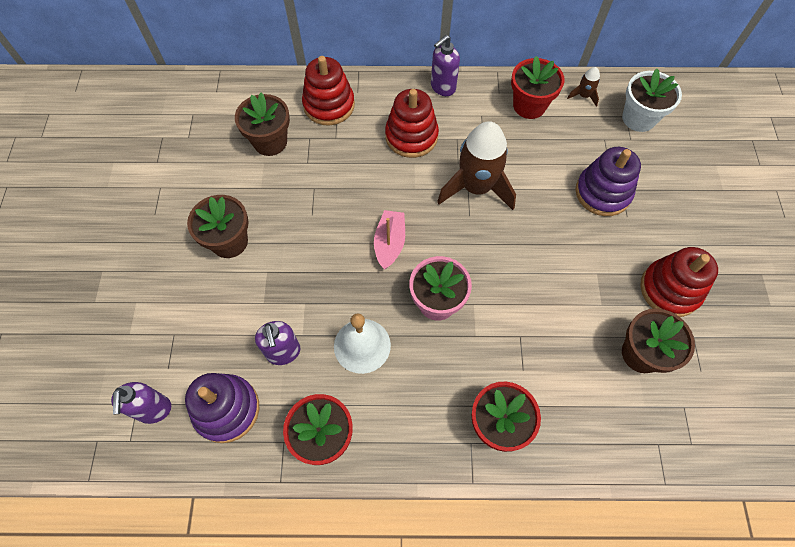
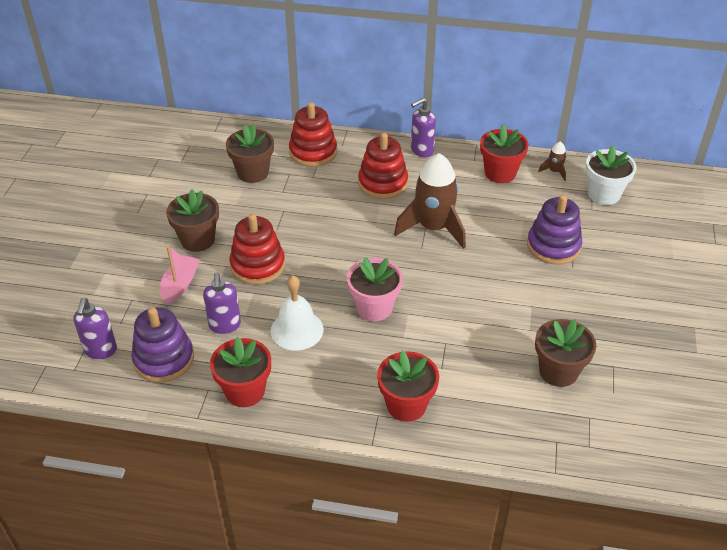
camera: 10 degrees right, 20 degrees down
pink boat [374,210,405,269] -> pink boat moved to [160,246,200,305]
red stacking toy [640,247,718,317] -> red stacking toy moved to [230,214,285,285]

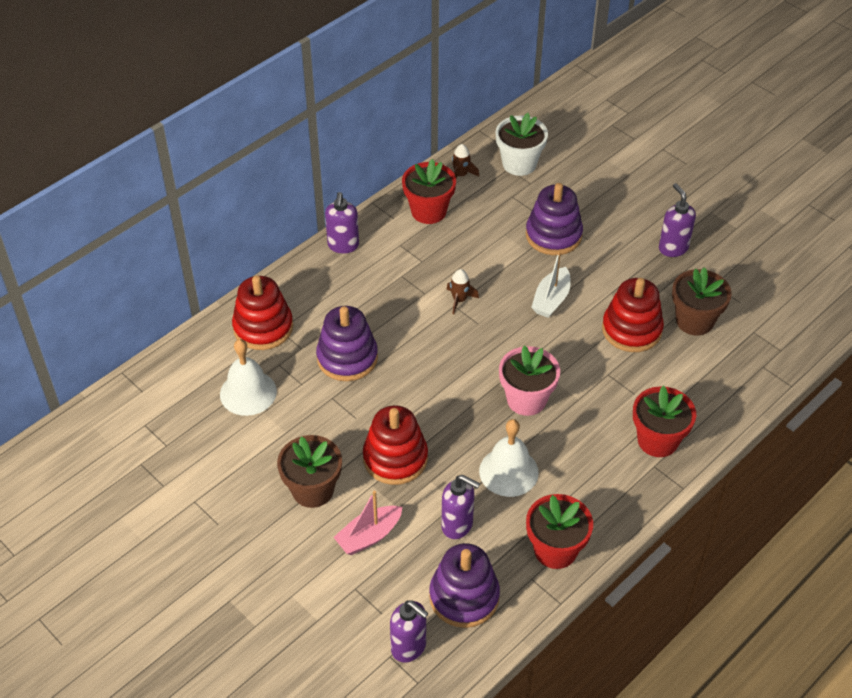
camera: 55 degrees left, 5 degrees up
pink boat [160,246,200,305] -> pink boat turned 90 degrees counterclockwise [333,491,402,555]
brown flower pot [226,124,274,183] -> white bell [220,339,277,416]
red stacking toy [358,133,408,199] -> red stacking toy moved to [602,278,664,352]
brown rocket [394,153,466,249] -> brown rocket [446,269,479,314], size x0.43
none -> purple stacking toy [316,306,378,381]
none -> white boat [531,250,571,318]
none -> purple soap dispenser [659,183,696,257]

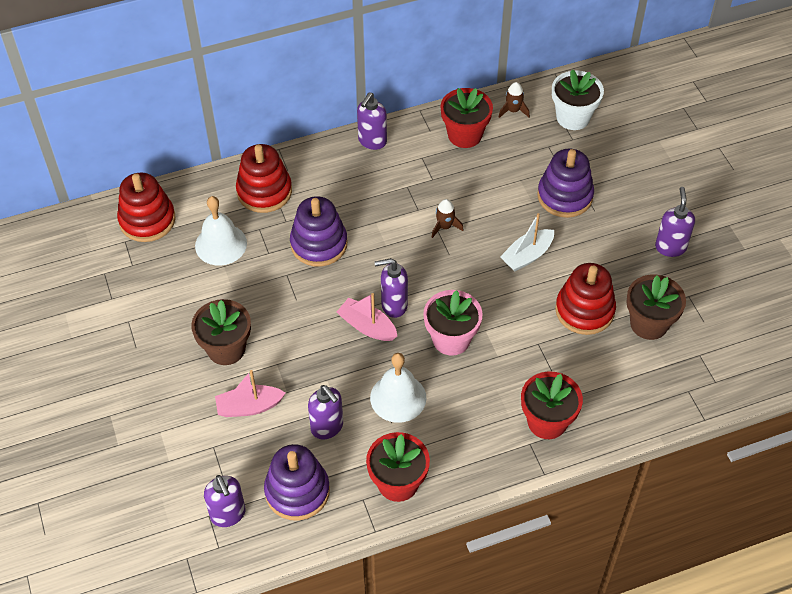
camera: 25 degrees right, 5 degrees up
red stacking toy [363,405,428,485] -> red stacking toy moved to [117,173,175,242]
none -> pink boat [337,293,397,341]
none -> purple soap dispenser [374,258,408,318]

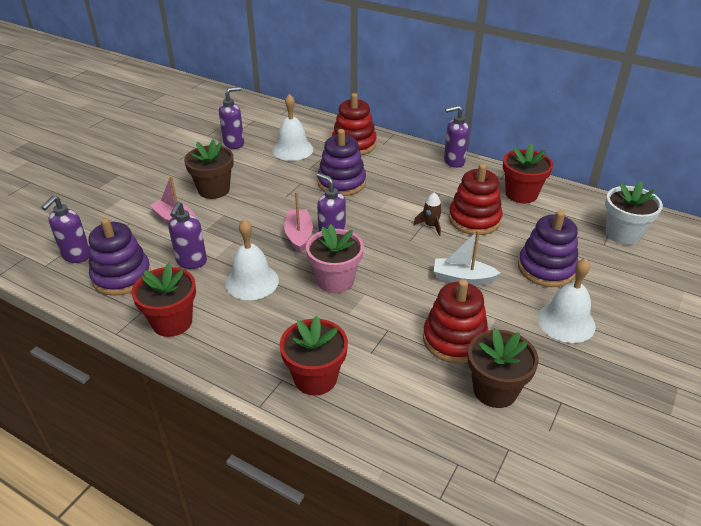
camera: 50 degrees right, 15 degrees down
red stacking toy [117,173,175,242] -> red stacking toy moved to [449,164,503,235]
brown rocket [499,82,530,118] -> none
purple soap dispenser [655,187,695,257] -> purple soap dispenser moved to [219,86,244,149]
none -> white bell [537,258,596,343]

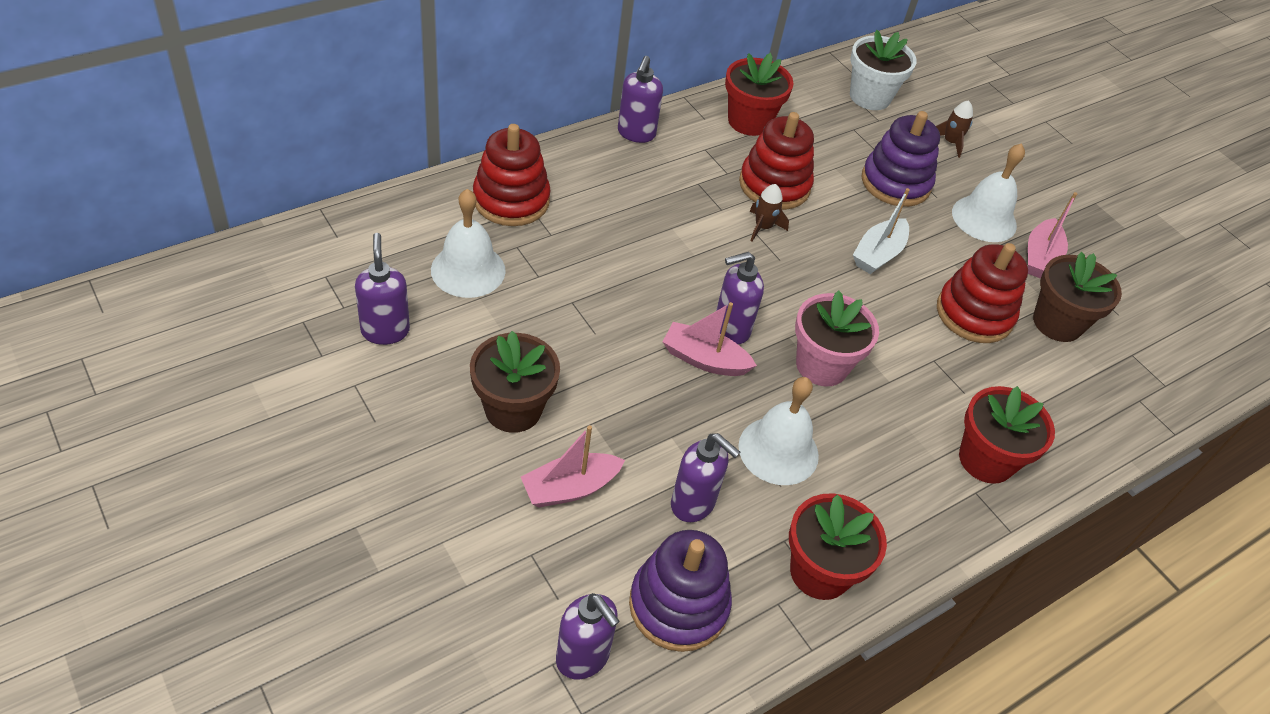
camera: 70 degrees left, 10 degrees up
purple stacking toy [317,129,366,196] -> none
none -> brown rocket [936,100,973,158]
none -> pink boat [1028,192,1077,279]

